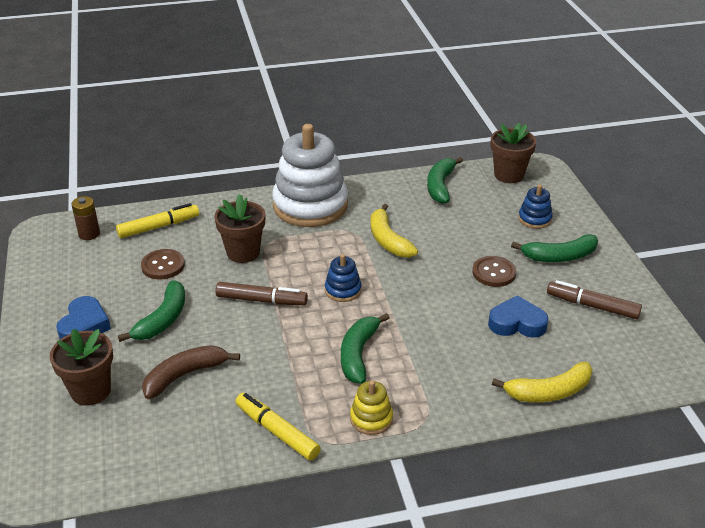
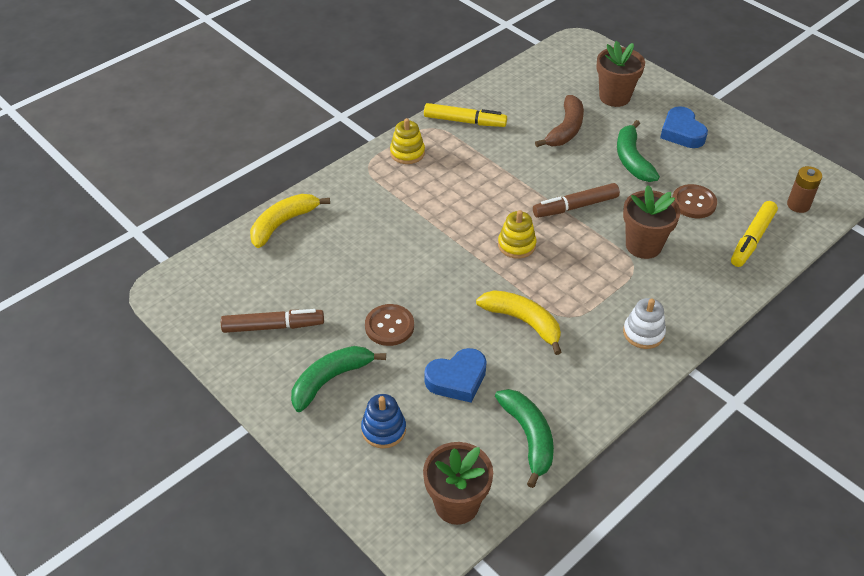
camera: 150 degrees right, 10 degrees up
white stacking toy [272,124,348,227] -> white stacking toy [623,298,666,349], size x0.43
blue stacking toy [325,254,361,302] -> yellow stacking toy [498,210,536,259]
green banana [341,313,389,384] -> none
blue heart [488,295,548,338] -> blue heart moved to [424,348,487,403]

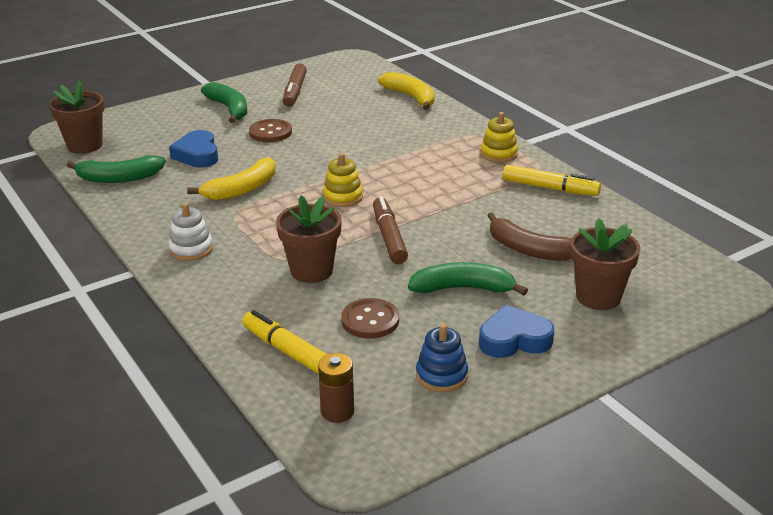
camera: 100 degrees right, 15 degrees down
blue stacking toy [361,394,406,448] -> blue stacking toy moved to [416,324,468,392]
yellow marker [424,103,507,127] -> yellow marker turned 90 degrees counterclockwise [503,165,601,196]

